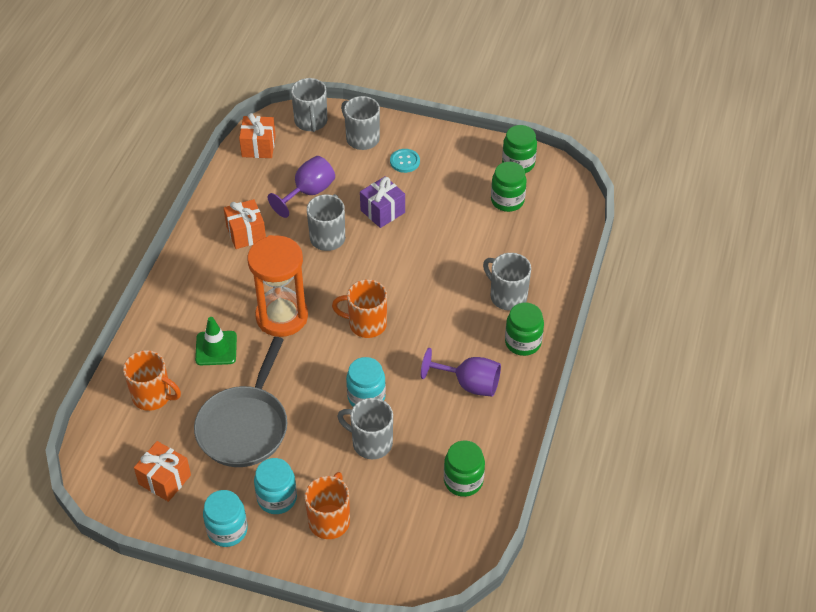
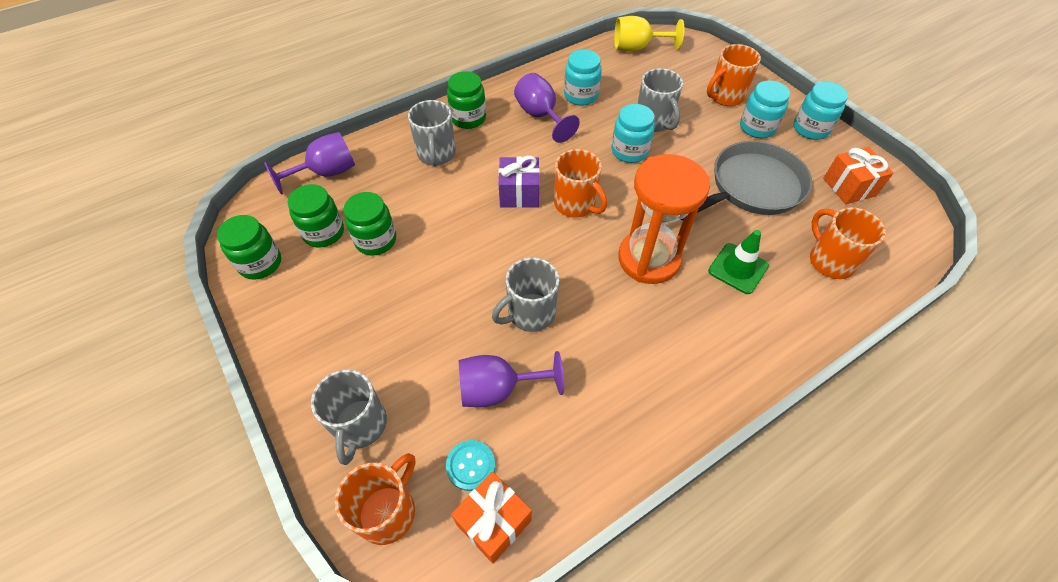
camera: 140 degrees left, 5 degrees up
orange gift [224,199,266,249] -> none
grey mug [291,78,327,132] -> orange mug [335,453,416,545]
purple gift [360,176,405,228] -> purple gift moved to [499,155,540,208]
turquoise button [390,149,420,173] -> turquoise button moved to [446,440,495,491]
green jar [444,441,485,497] -> green jar moved to [344,192,396,256]
none -> purple goblet [264,132,355,195]
none -> turquoise jar [564,49,602,106]
none -> yellow goblet [614,16,684,51]

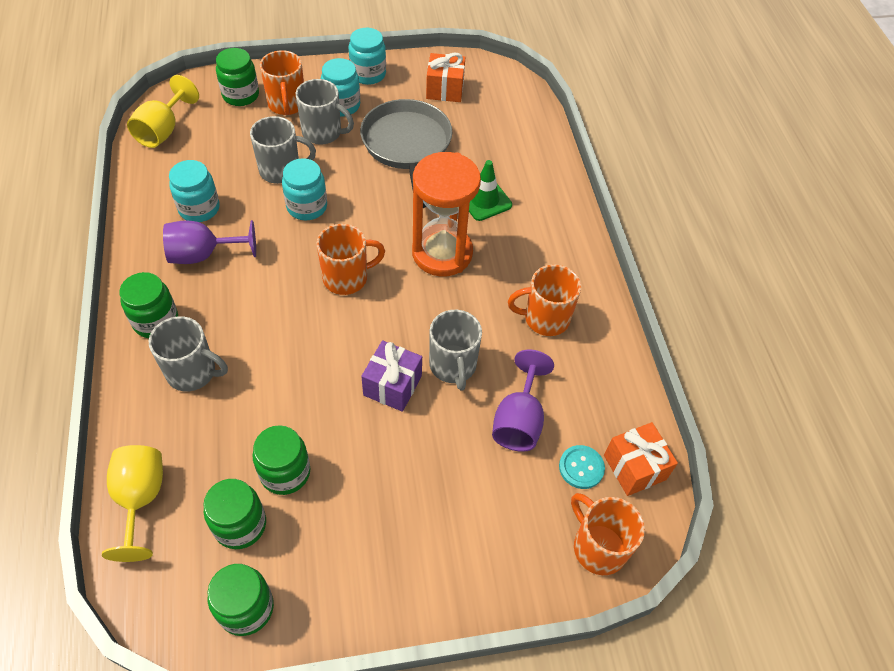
camera: 70 degrees left, 0 degrees up
purple goblet [264,132,355,195] -> yellow goblet [102,445,163,562]
grey mug [311,369,387,465] -> grey mug moved to [296,79,354,145]
purple gift [499,155,540,208] -> purple gift moved to [361,340,422,412]
orange mug [810,207,886,279] -> orange mug moved to [508,264,581,336]
none -> green jar [216,48,259,106]

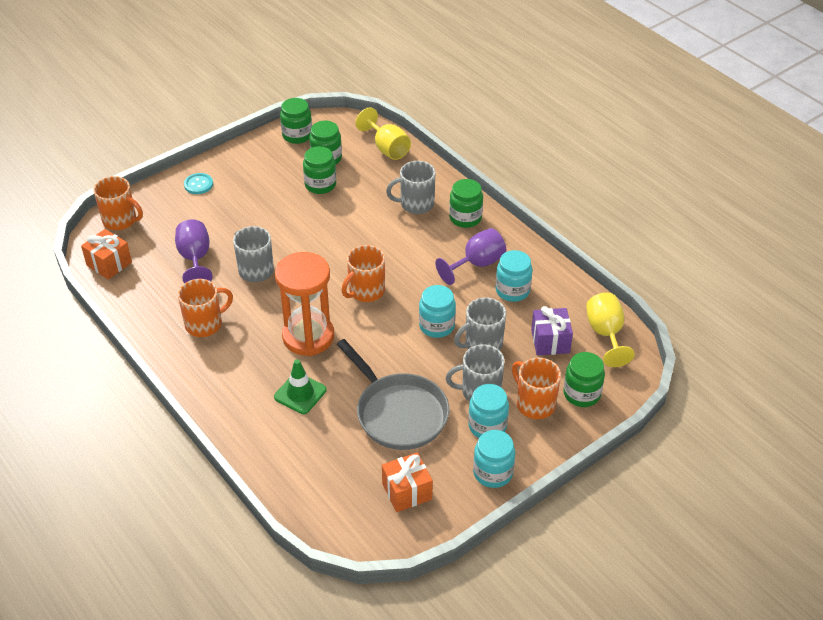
camera: 155 degrees right, 10 degrees down
purple gift [361,340,422,412] -> purple gift moved to [531,306,573,355]
turquoise button [559,445,605,489] -> turquoise button moved to [184,173,213,194]

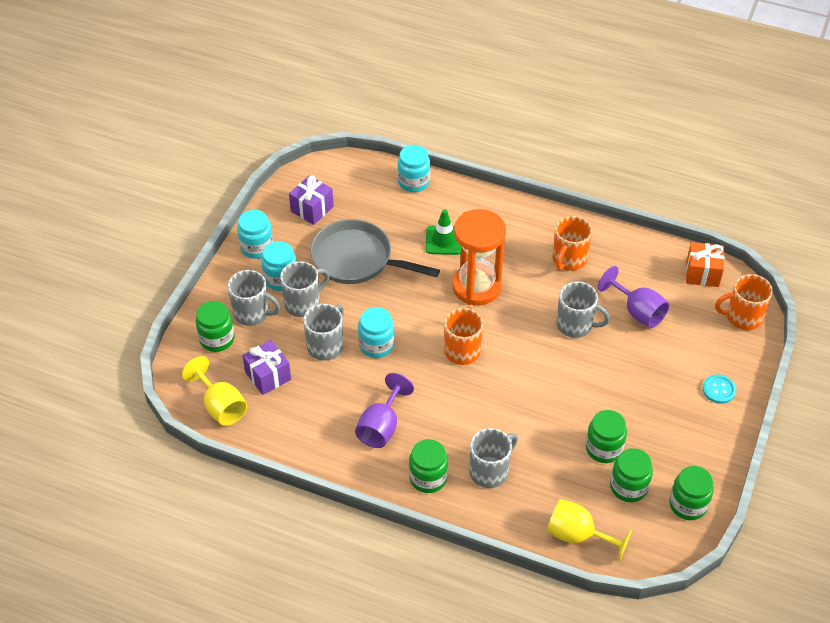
camera: 150 degrees right, 5 degrees up
orange gift [382,452,433,512] -> purple gift [289,176,334,225]
turquoise jar [496,250,532,302] -> turquoise jar moved to [397,145,430,192]
orange mug [512,357,561,419] -> grey mug [228,270,281,326]

